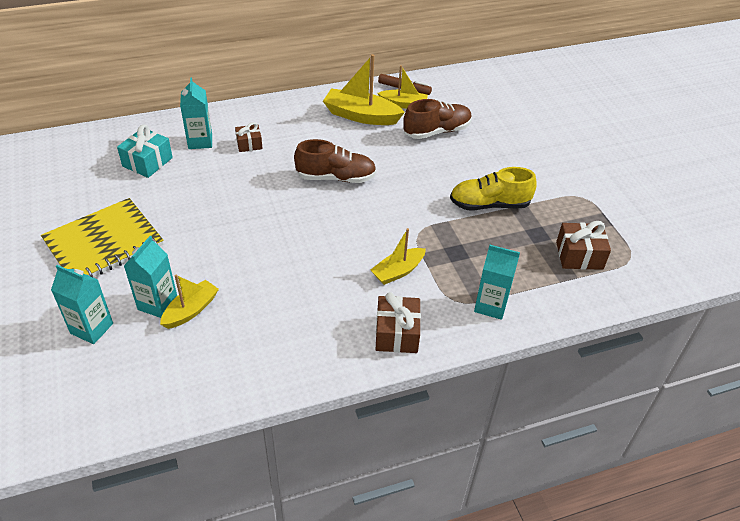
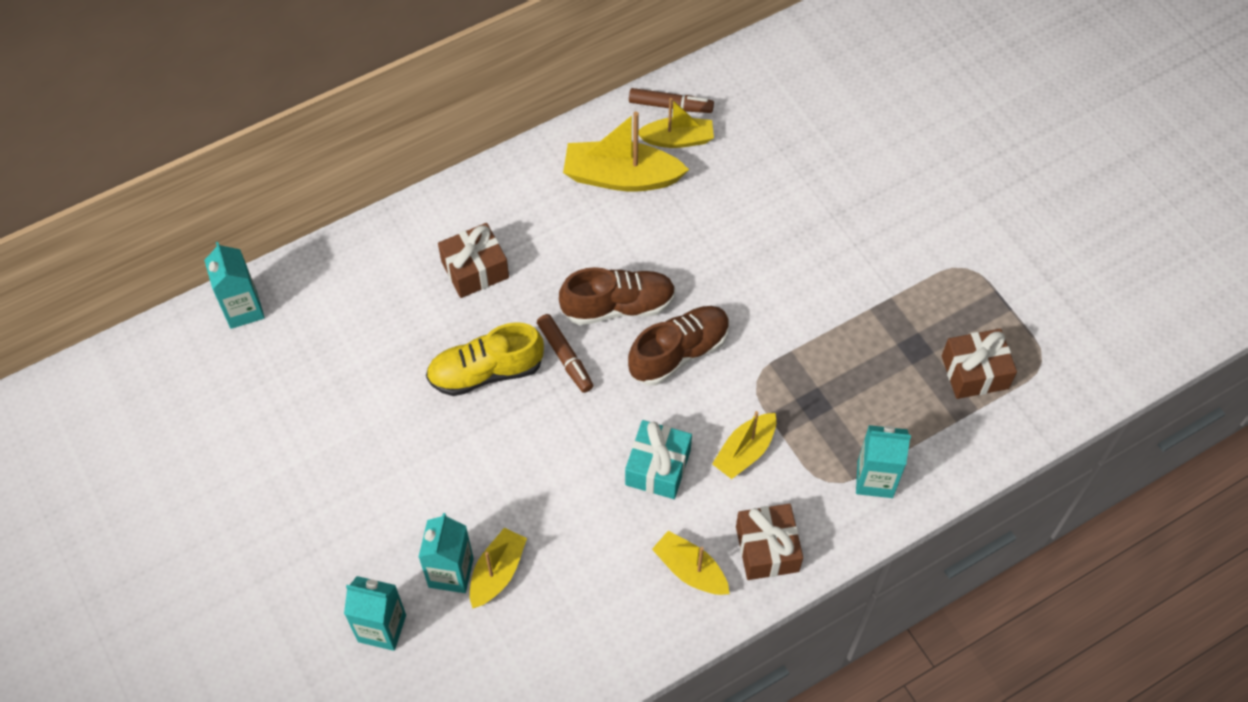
camera: 10 degrees left, 15 degrees up
yellow notebook [41,198,164,277] -> none
turquoise gift [117,125,173,178] -> turquoise gift moved to [625,420,692,499]
turquoise carton [180,78,212,149] -> turquoise carton moved to [204,242,265,329]
brown gift [235,122,263,152] -> brown gift [438,223,509,298], size x1.55
brown shoe [403,99,472,139] -> brown shoe moved to [628,306,730,385]
yellow shoe [450,167,536,210] -> yellow shoe moved to [426,322,544,396]
none -> brown marker [537,314,594,393]
none -> yellow boat [652,531,730,595]

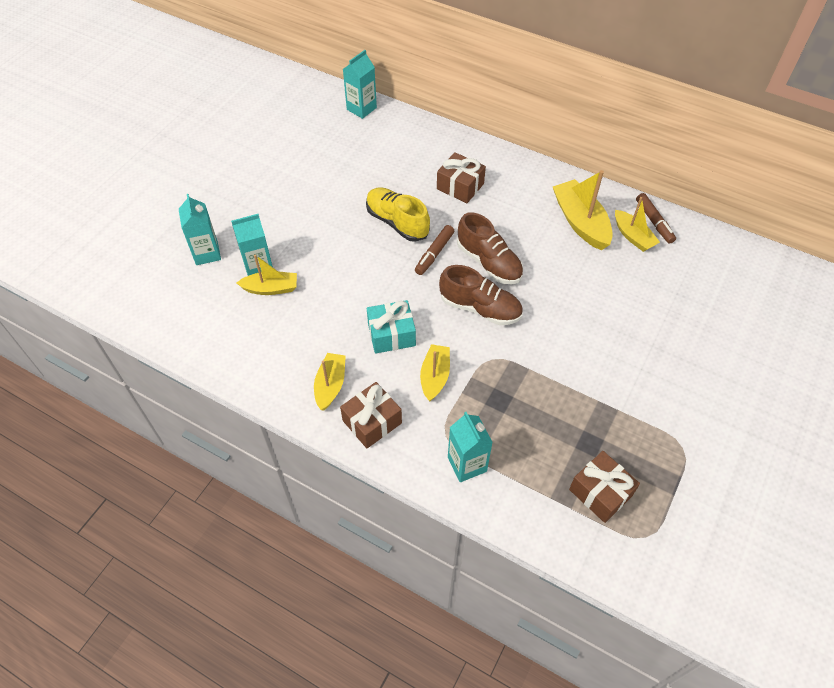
camera: 60 degrees right, 5 degrees down
yellow boat [712,411,776,479] -> yellow boat turned 90 degrees clockwise [420,344,450,401]

